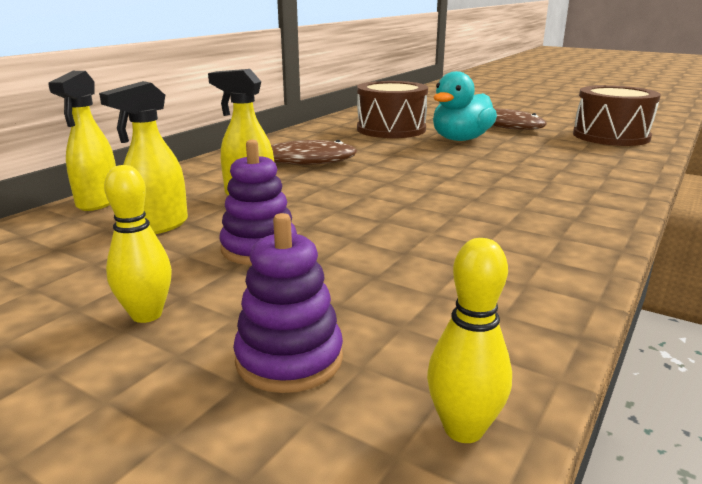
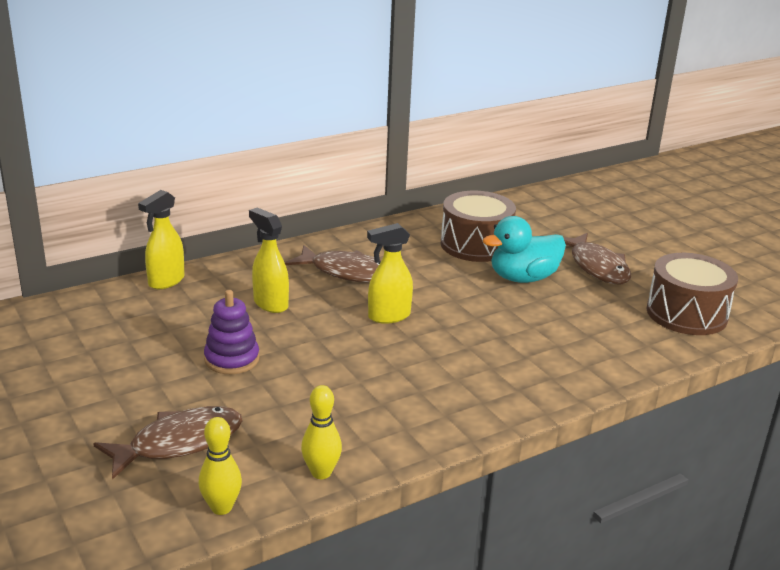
camera: 25 degrees right, 5 degrees up
yellow spray bottle [99,81,188,234] -> yellow spray bottle moved to [367,223,413,324]
yellow bowling pin [104,165,172,323] -> yellow bowling pin moved to [301,385,342,479]
purple stacking toy [233,213,343,393] -> brown fish [93,406,243,480]

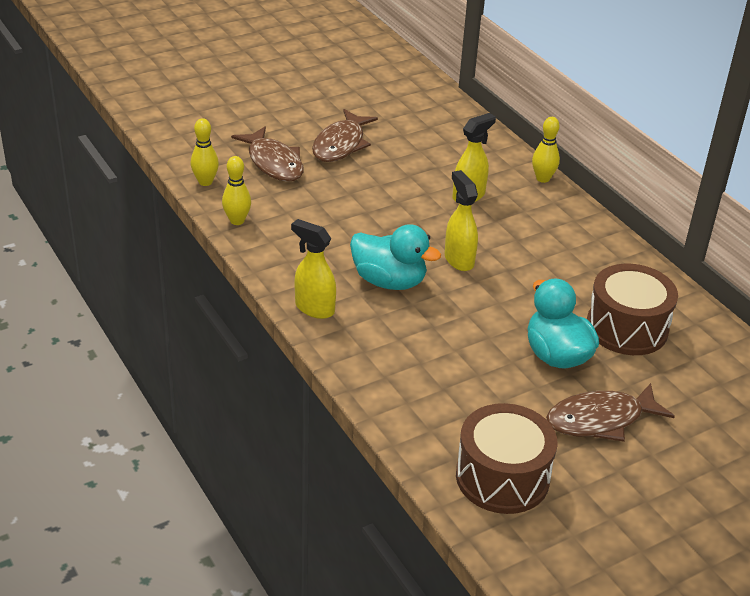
camera: 90 degrees right, 10 degrees up
yellow spray bottle [138,190,185,289] -> yellow spray bottle moved to [291,219,336,319]
purple stacking toy [204,290,259,374] -> none
brown fish [285,245,382,283] -> brown fish moved to [312,109,378,162]
none -> turquoise duck [350,224,441,290]
none -> yellow bowling pin [532,117,560,183]

